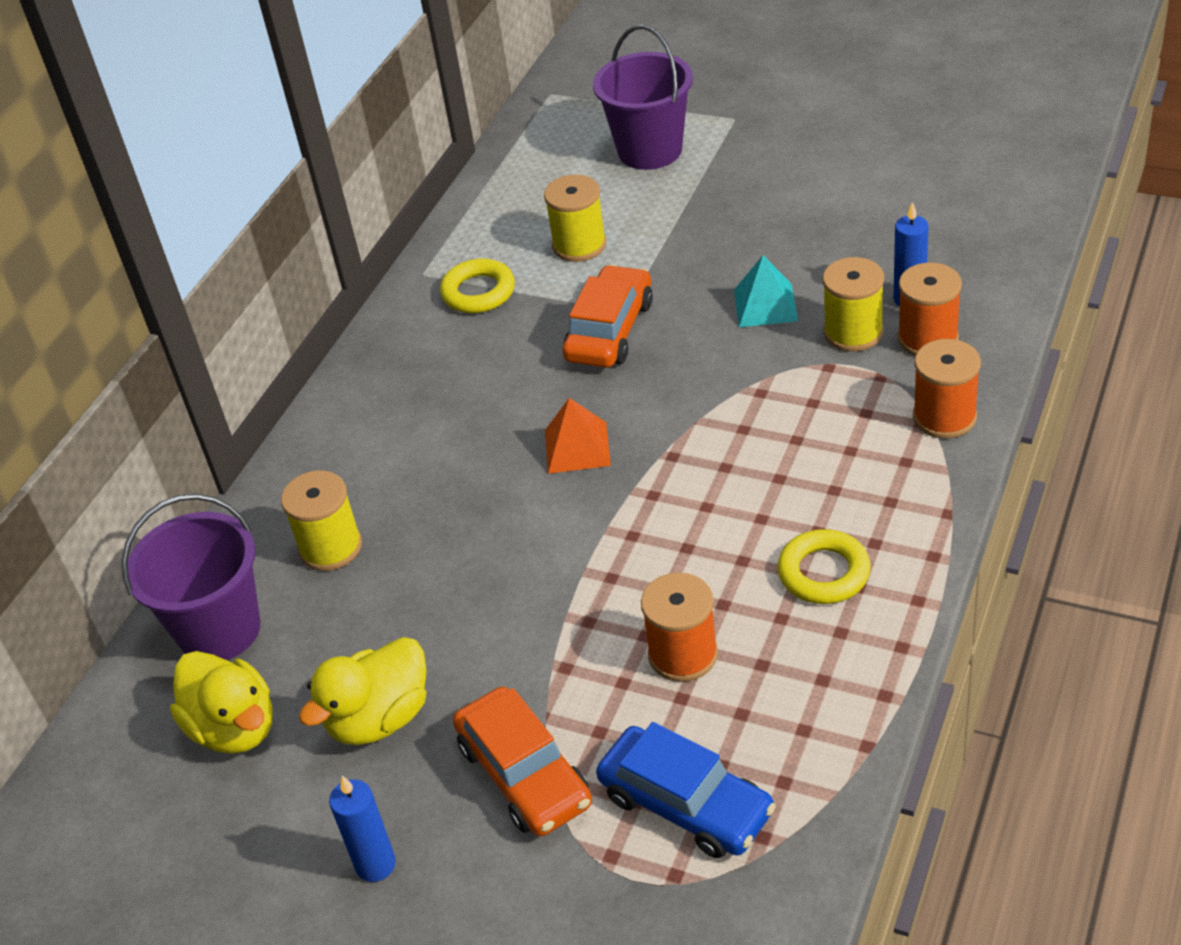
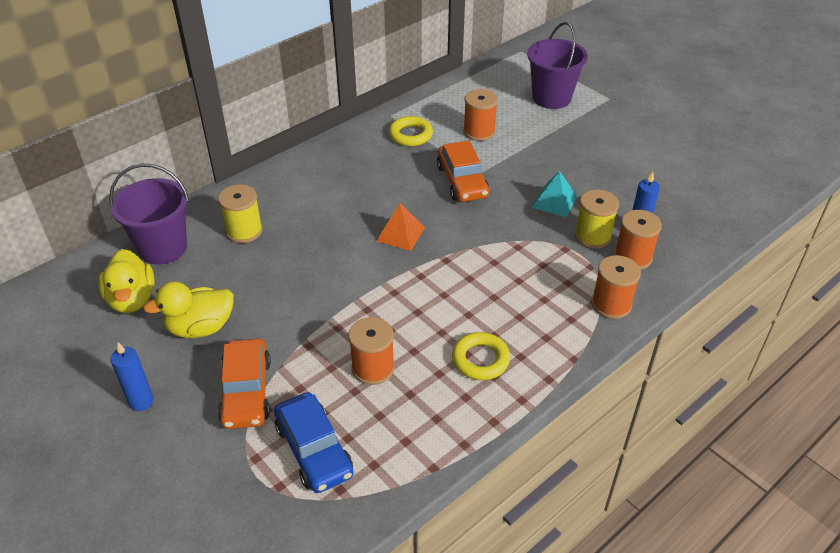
camera: 20 degrees right, 0 degrees up
yellow spool [544,175,606,262] -> orange spool [463,89,498,141]
orange car [562,265,653,368] -> orange car turned 120 degrees clockwise [437,140,489,202]

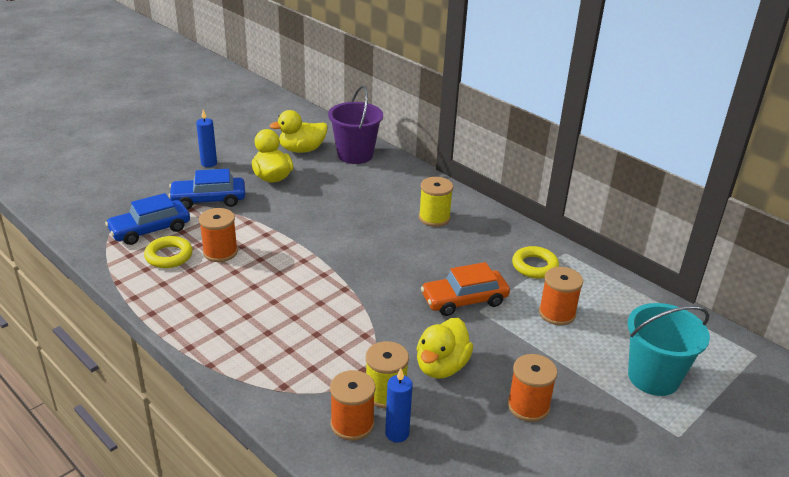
camera: 85 degrees right, 10 degrees down
yellow spool [218,185,263,243] -> yellow spool moved to [419,177,453,227]
orange car [218,338,271,429] -> blue car [168,169,245,209]
orange pyramid [376,203,425,251] -> none
yellow ring [452,332,510,380] -> yellow ring moved to [144,236,193,268]
purple bucket [527,22,588,109] -> turquoise bucket [628,303,710,396]
turquoise pyramid [532,171,577,218] -> yellow duck [417,318,473,379]
orange spool [591,255,641,319] -> orange spool moved to [508,354,558,422]

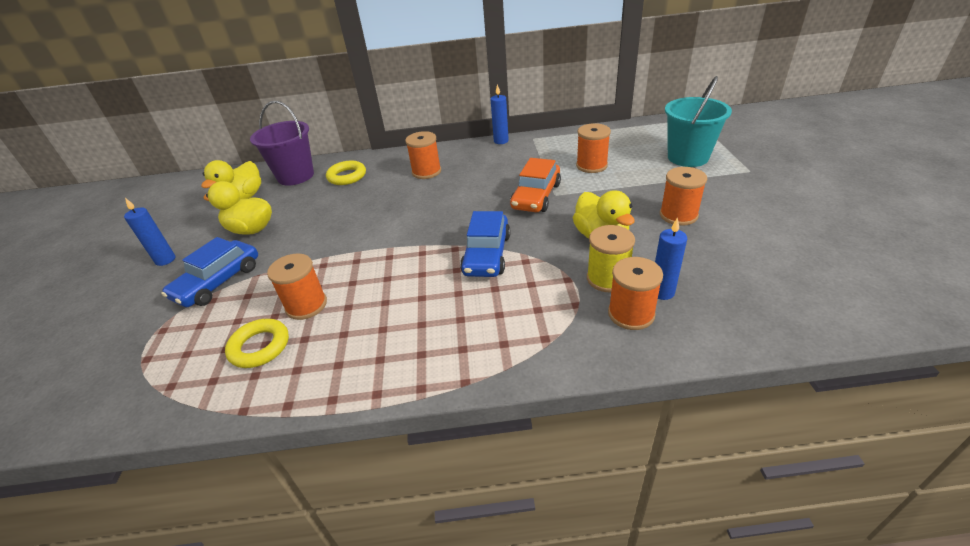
camera: 45 degrees left, 5 degrees up
blue car [105,193,190,245] -> blue car moved to [460,211,510,277]
yellow spool [419,177,453,227] -> orange spool [405,131,441,179]
yellow ring [512,246,559,278] -> yellow ring moved to [326,161,366,185]
none -> blue candle [491,84,509,144]

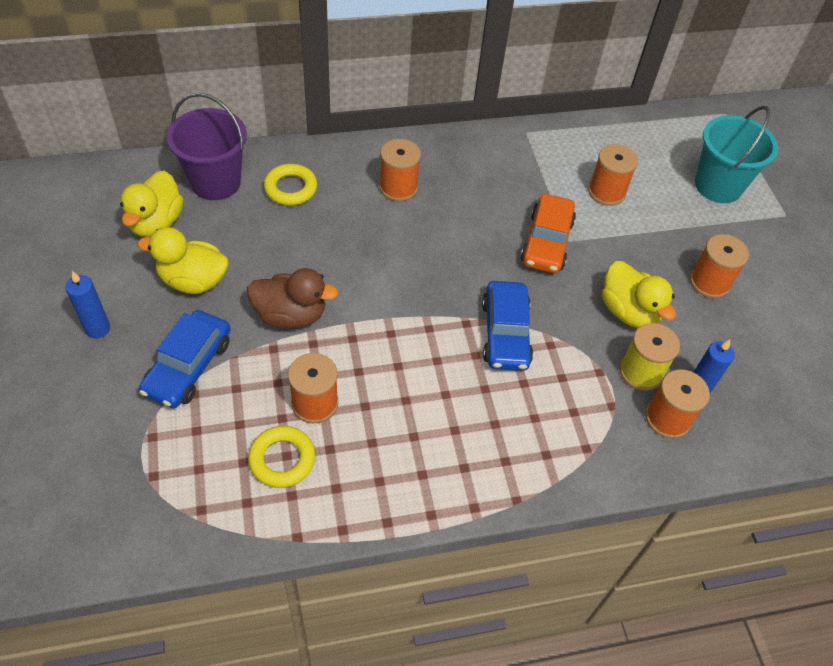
camera: 15 degrees left, 15 degrees up
blue candle [491,84,509,144] -> none
none -> brown duck [247,268,339,329]

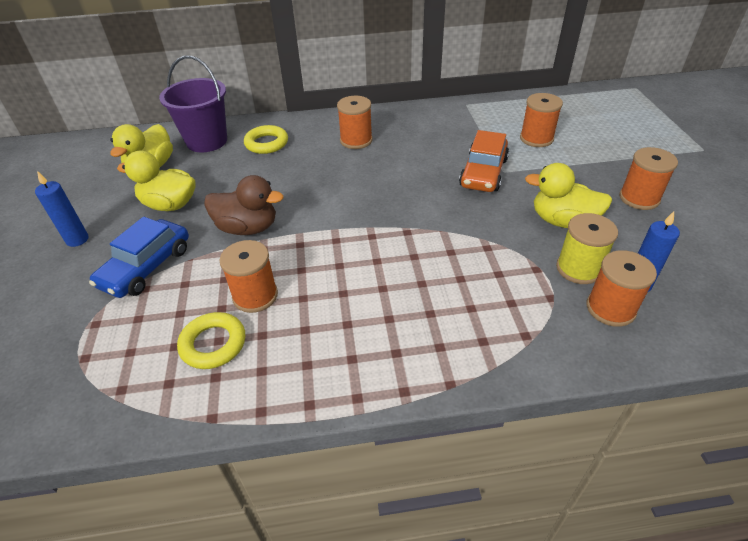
camera: 10 degrees right, 10 degrees down
blue car [482,281,533,371] -> none
yellow duck [602,261,676,328] -> yellow duck turned 135 degrees clockwise [525,163,612,228]
turquoise bucket [695,106,778,203] -> none

